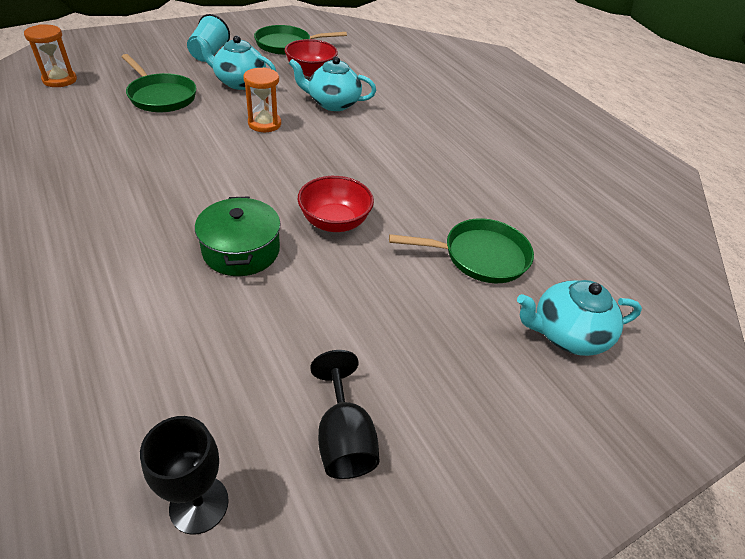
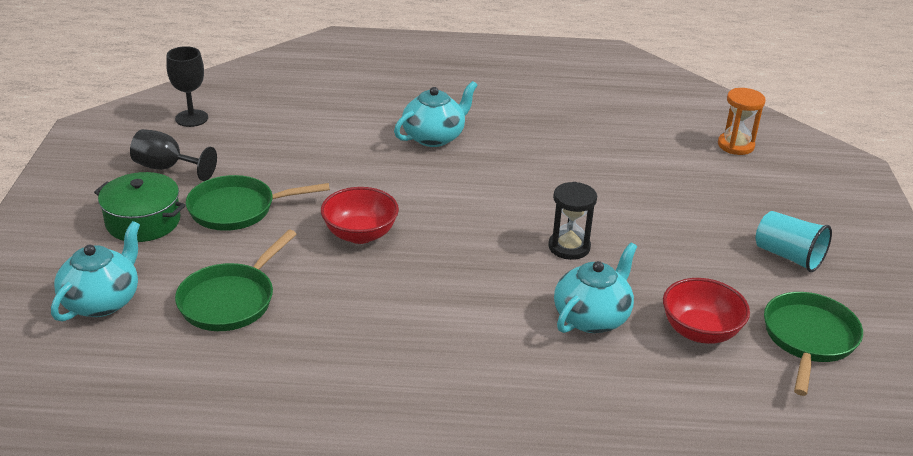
camera: 125 degrees right, 10 degrees down
green pan [121,54,196,112] -> green pan moved to [186,175,330,231]
turquoise teapot [195,35,276,90] -> turquoise teapot moved to [394,81,478,147]
green pot [195,196,281,276] -> green pot moved to [94,172,186,242]
orange hourglass [243,67,281,132] -> black hourglass [548,182,597,260]

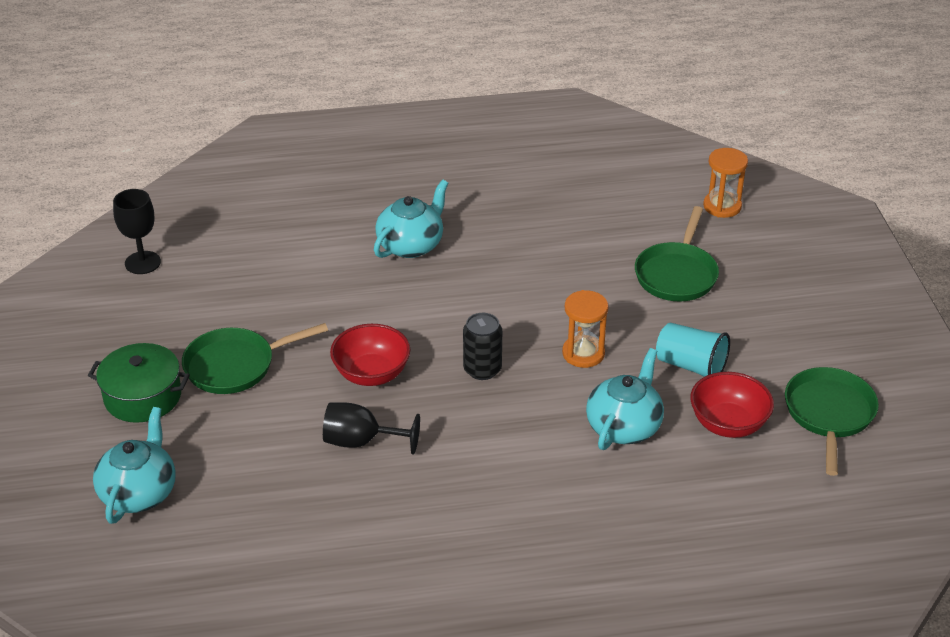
camera: 10 degrees left, 5 degrees up
black goblet [130,129,217,181] -> black goblet moved to [323,402,420,455]
green pan [175,230,296,331] -> green pan moved to [635,206,719,302]
black hourglass [548,182,597,260] -> orange hourglass [562,290,609,368]
turquoise cup [756,211,832,272] -> turquoise cup moved to [656,323,730,377]
none -> black can [463,313,502,380]

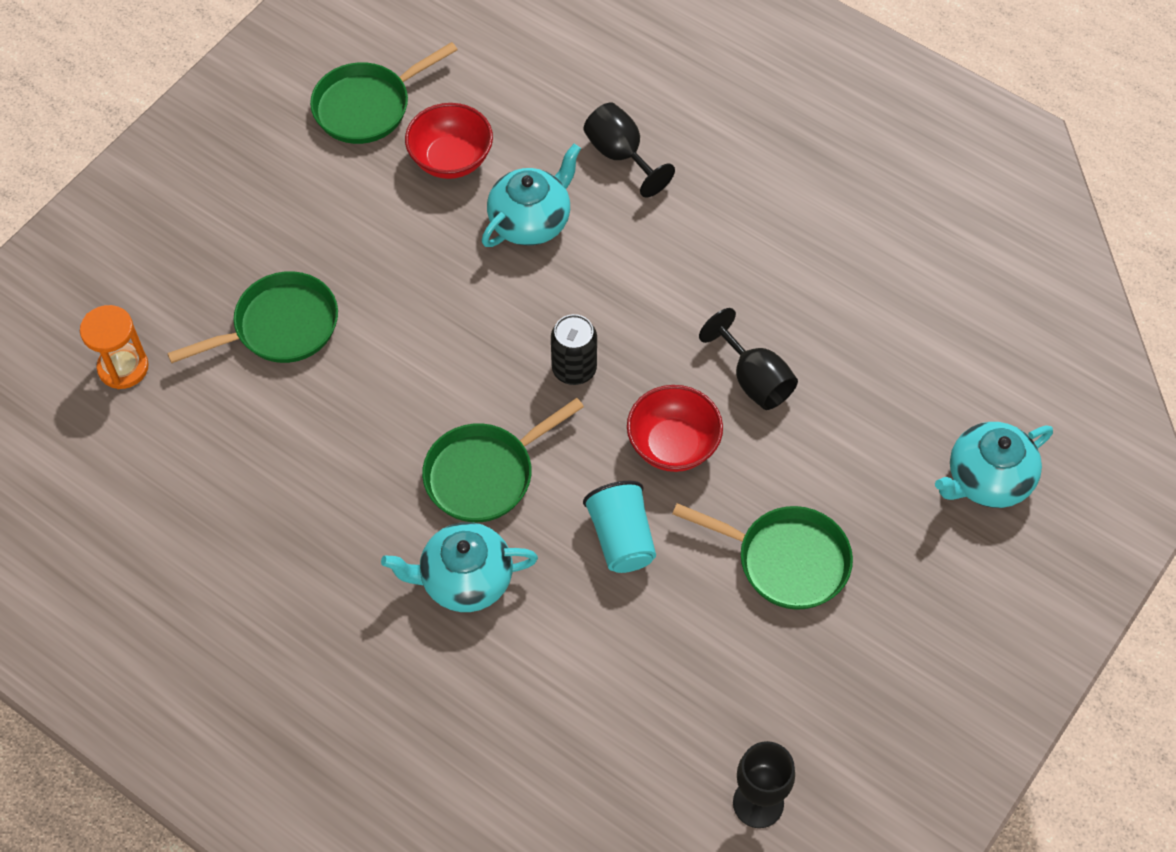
camera: 135 degrees left, 20 degrees up
green pot [88,343,190,423] -> none
orange hourglass [562,290,609,368] -> none
turquoise teapot [586,348,664,450] -> turquoise teapot turned 150 degrees clockwise [482,144,581,247]
turquoise cup [656,323,730,377] -> turquoise cup moved to [583,481,656,573]
none -> green pan [422,398,584,522]
none -> black goblet [584,103,675,198]

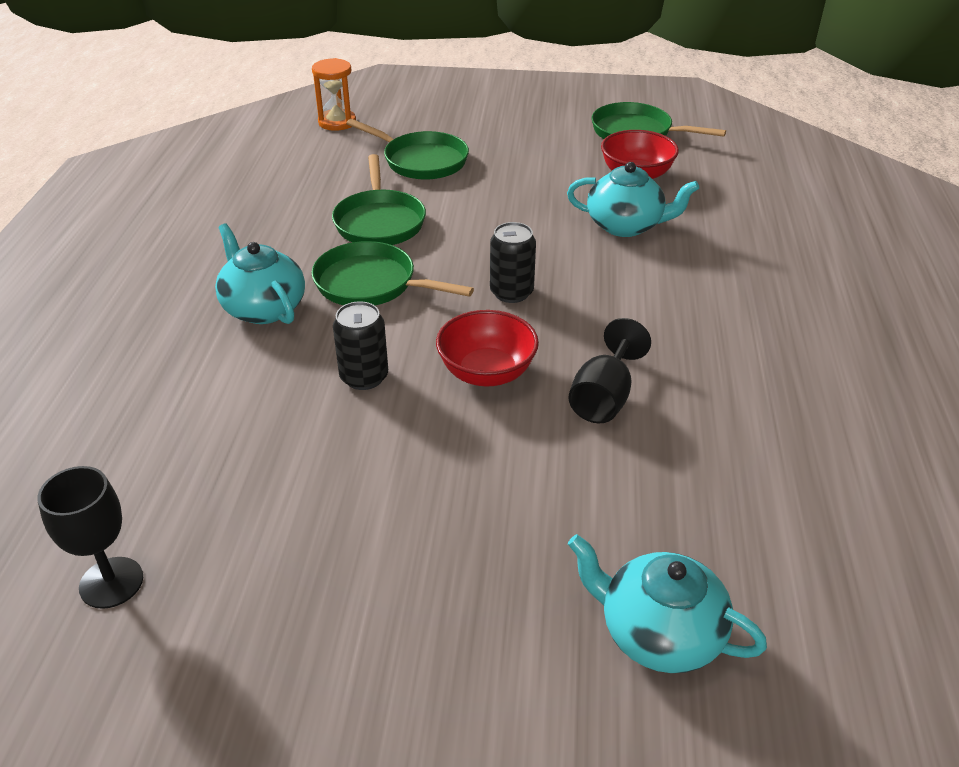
camera: 60 degrees right, 20 degrees down
turquoise cup [583,481,656,573] -> black can [333,301,388,390]
black goblet [584,103,675,198] -> none
green pan [672,503,853,610] -> green pan moved to [332,154,426,245]

